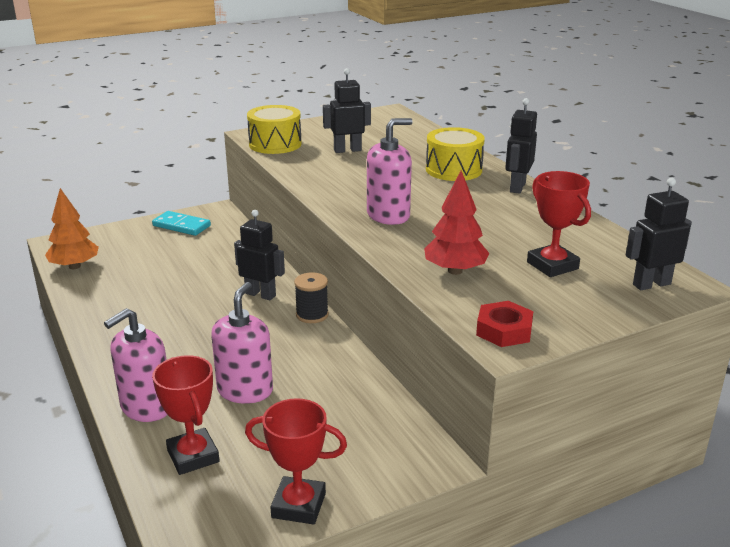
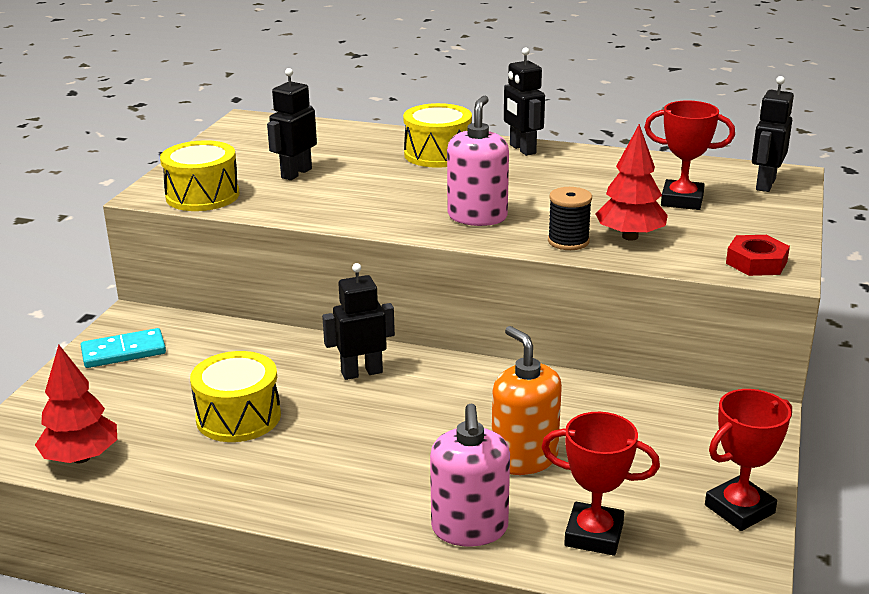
camera: 45 degrees left, 0 degrees up
orange tree [45,188,99,269] -> red tree [35,344,117,463]
pink soap dispenser [211,282,273,404] -> orange soap dispenser [492,326,562,475]
black spool [294,272,329,323] -> black spool moved to [548,187,592,250]
none -> yellow drum [190,351,281,442]

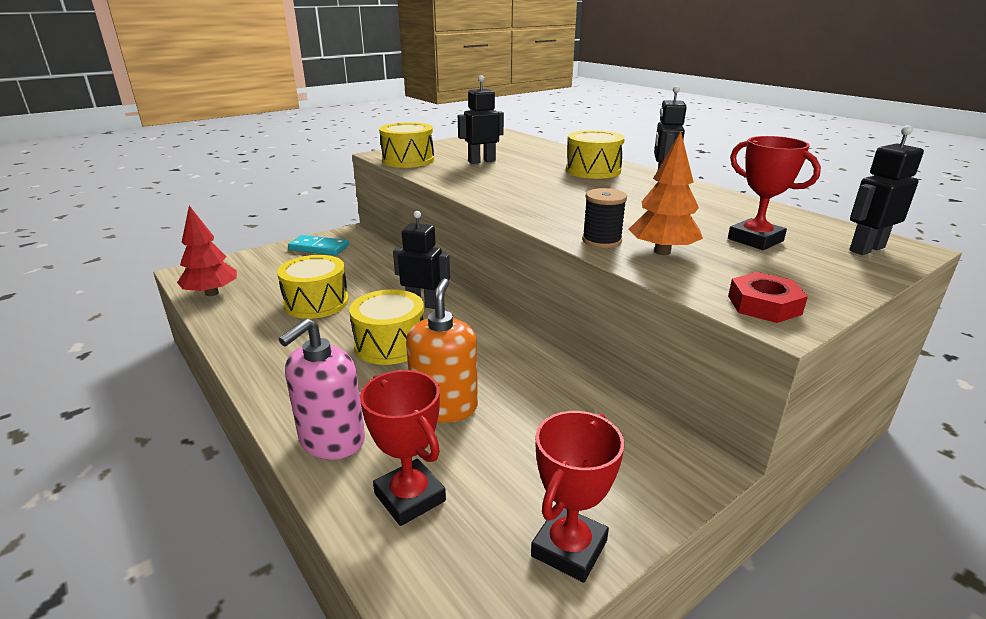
camera: 35 degrees right, 0 degrees up
pink soap dispenser [447,96,509,226] -> none
red tree [595,124,668,241] -> orange tree [628,131,703,255]
red trophy [705,389,792,531] -> red trophy turned 60 degrees counterclockwise [531,411,624,583]
none -> yellow drum [349,289,424,365]

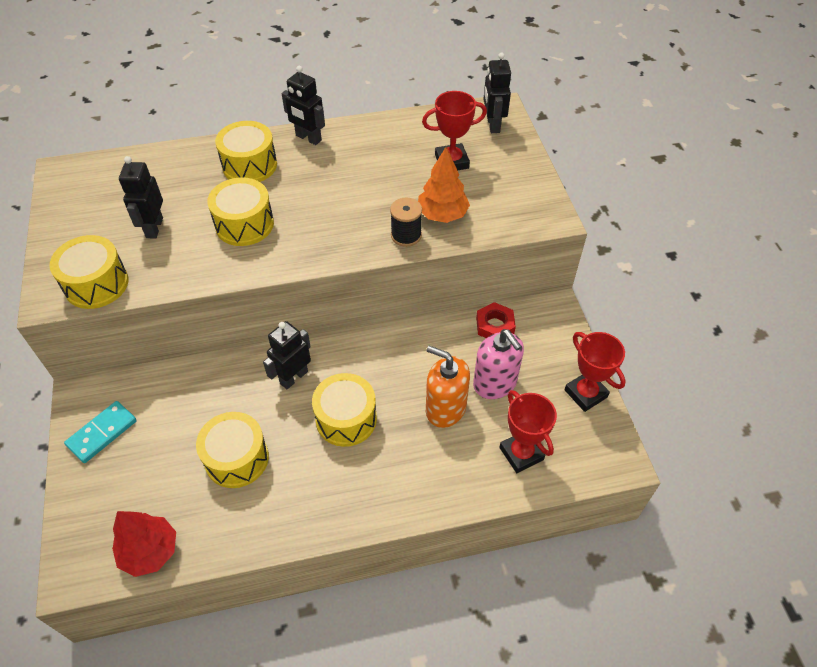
camera: 65 degrees left, 25 degrees up
pink soap dispenser [278,318,365,460] -> pink soap dispenser moved to [473,329,524,399]
red trophy [360,370,446,526] -> red trophy turned 75 degrees clockwise [499,390,557,473]
red nut [728,272,808,323] -> red nut moved to [476,302,516,338]
none -> yellow drum [207,177,274,246]

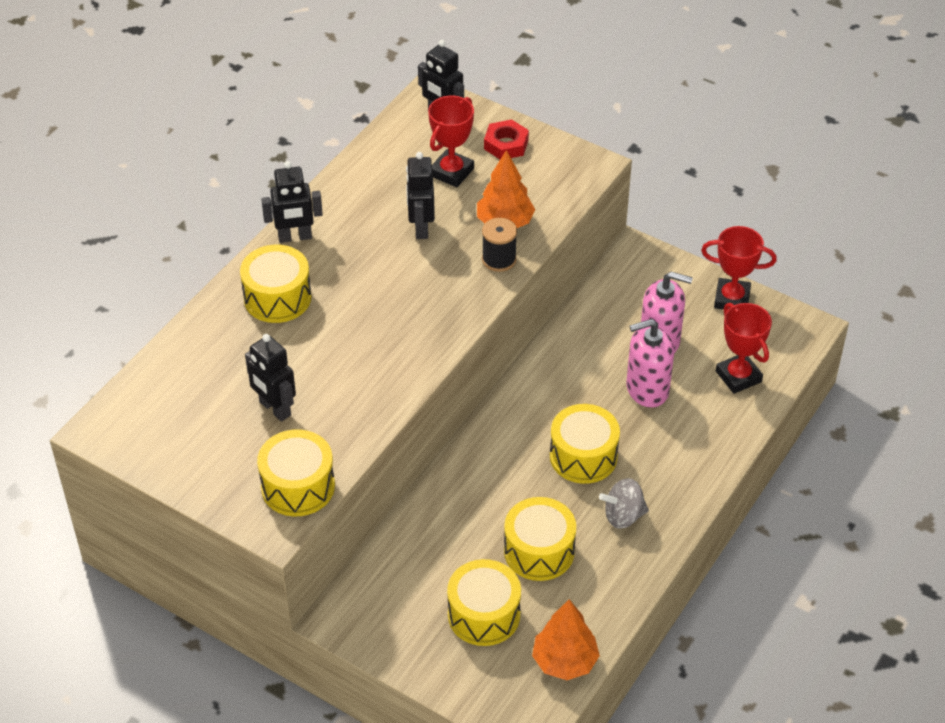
camera: 45 degrees left, 5 degrees down
turquoise domino [64,401,137,463] -> none
red tree [112,511,176,577] -> orange tree [532,599,600,680]
yellow drum [207,177,274,246] -> yellow drum moved to [447,559,521,646]
black robot [263,321,311,389] -> black robot moved to [406,152,435,239]
orange soap dispenser [426,346,470,428] -> pink soap dispenser [626,319,674,408]
red nut [476,302,516,338] -> red nut moved to [484,119,529,159]
red trophy [499,390,557,473] -> red trophy turned 45 degrees clockwise [716,303,772,394]
none -> grey spinning top [599,478,649,529]

